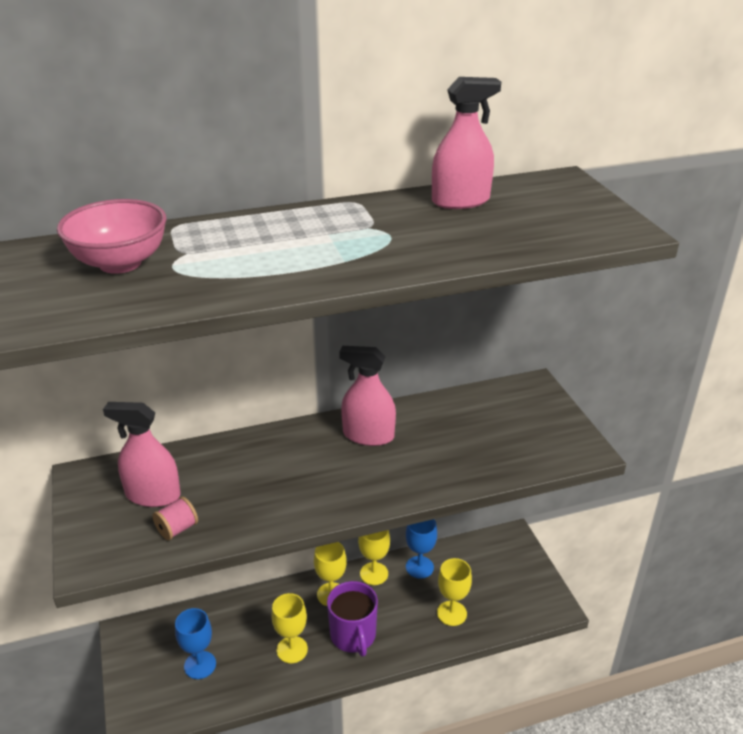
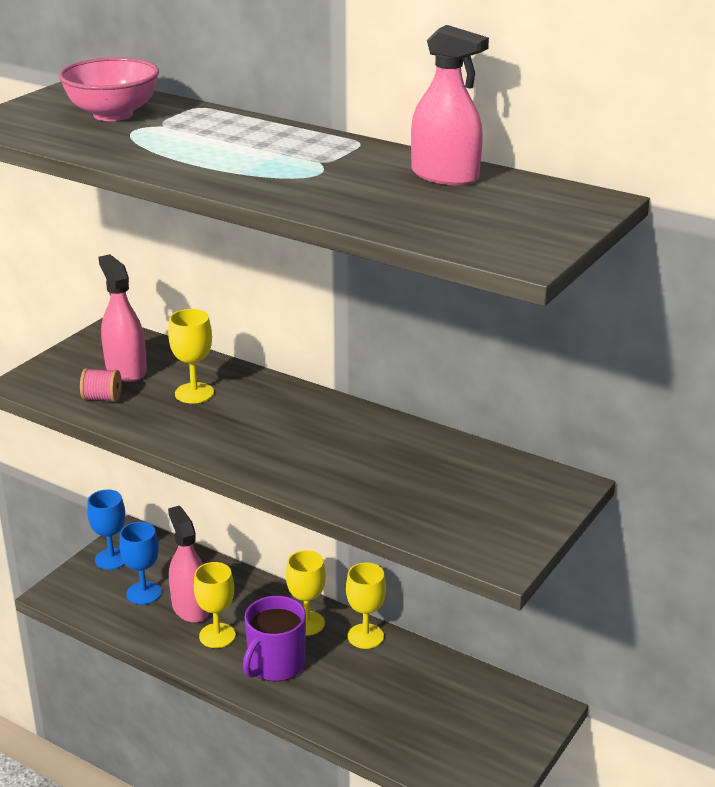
camera: 50 degrees right, 5 degrees down
pink spray bottle [339,346,396,446] -> pink spray bottle moved to [168,506,209,623]
blue goblet [406,519,437,579] -> blue goblet moved to [87,490,125,570]
yellow goblet [437,558,472,626] -> yellow goblet moved to [168,309,214,404]

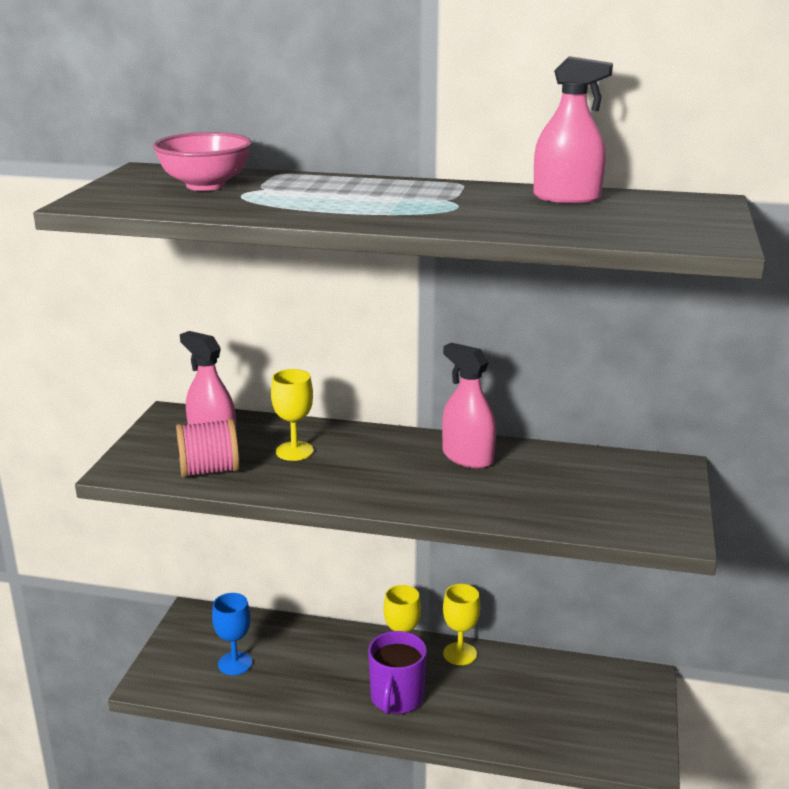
camera: 20 degrees left, 5 degrees down
pink spool [80,368,122,402] -> pink spool [176,418,239,478], size x1.67
blue goblet [87,490,125,570] -> none
pink spray bottle [168,506,209,623] -> pink spray bottle moved to [442,343,496,468]
yellow goblet [194,562,236,648] -> none

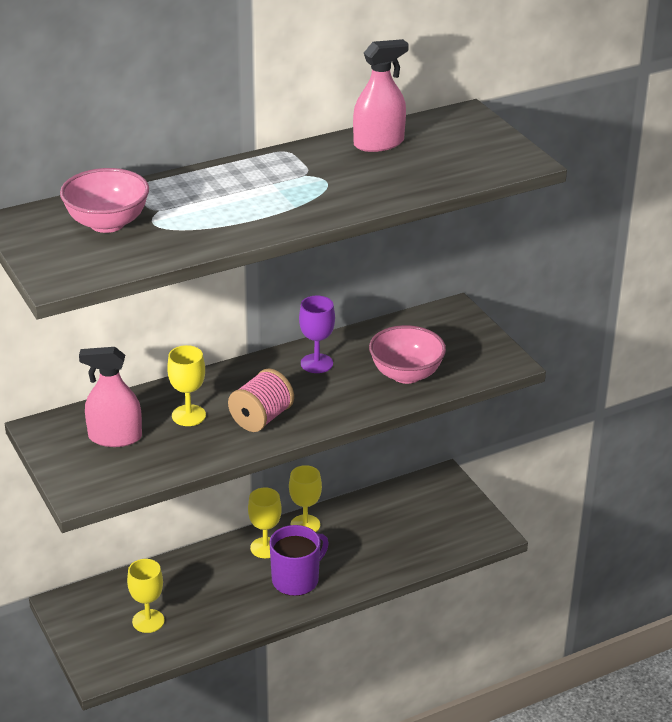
camera: 40 degrees left, 10 degrees up
pink spool [176,418,239,478] -> pink spool moved to [228,368,294,432]
blue goblet [212,593,252,675] -> yellow goblet [127,559,165,633]
purple mug [368,631,427,714] -> purple mug turned 105 degrees counterclockwise [269,525,329,596]
pink spray bottle [442,343,496,468] -> purple goblet [299,296,335,373]
none -> pink bowl [369,325,446,384]

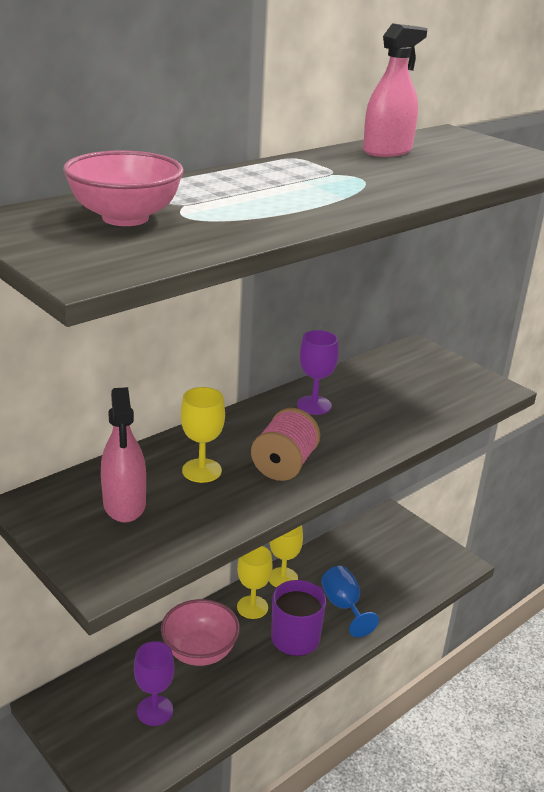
camera: 15 degrees left, 5 degrees down
pink spray bottle [79,347,142,447] -> pink spray bottle turned 90 degrees counterclockwise [101,387,146,522]
yellow goblet [127,559,165,633] -> purple goblet [134,641,175,726]
pink bowl [369,325,446,384] -> pink bowl moved to [161,599,240,666]
none -> blue goblet [321,566,379,637]

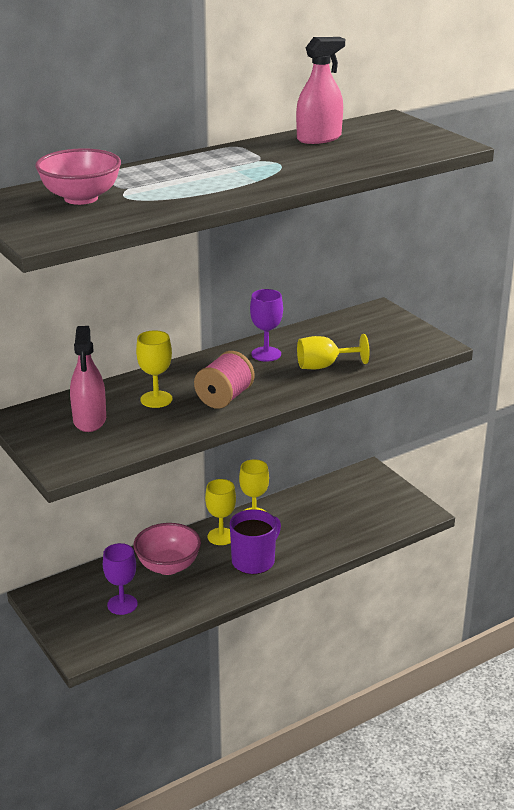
camera: 10 degrees right, 0 degrees up
blue goblet [321,566,379,637] -> none
none -> yellow goblet [297,334,370,369]

